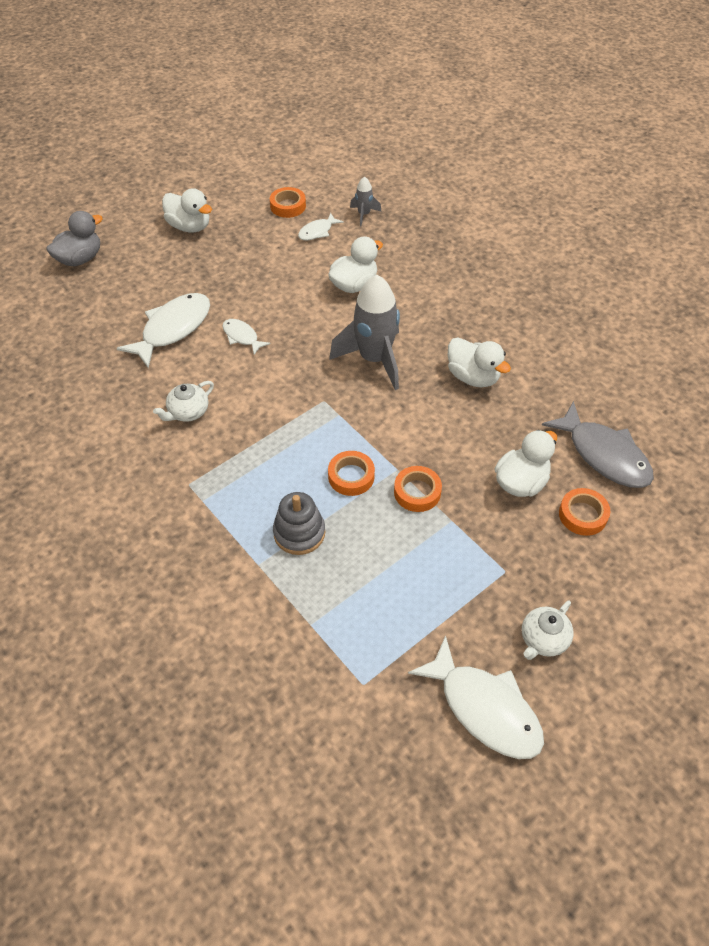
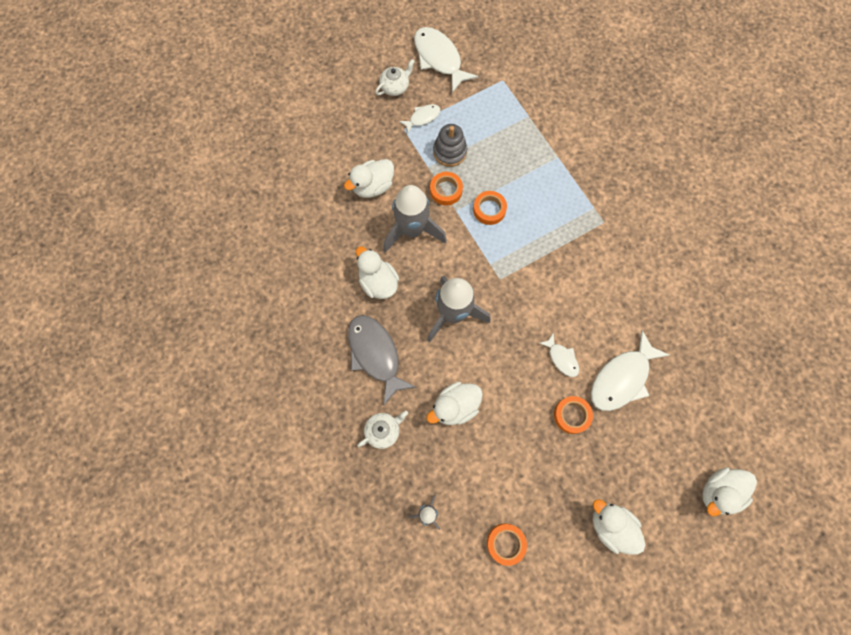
camera: 170 degrees left, 20 degrees up
grey duck [46,211,103,266] -> white duck [702,467,757,516]
white teapot [153,381,214,422] -> white teapot moved to [357,411,408,449]
grey stacking toy [273,492,325,555] -> grey stacking toy moved to [433,124,467,167]
white fish [298,213,344,240] -> white fish moved to [399,104,441,134]
grey fish [542,401,654,488] -> grey fish moved to [348,315,416,406]
orange tape [559,488,610,536] -> orange tape moved to [554,396,593,434]
none -> grey rocket [383,185,447,252]

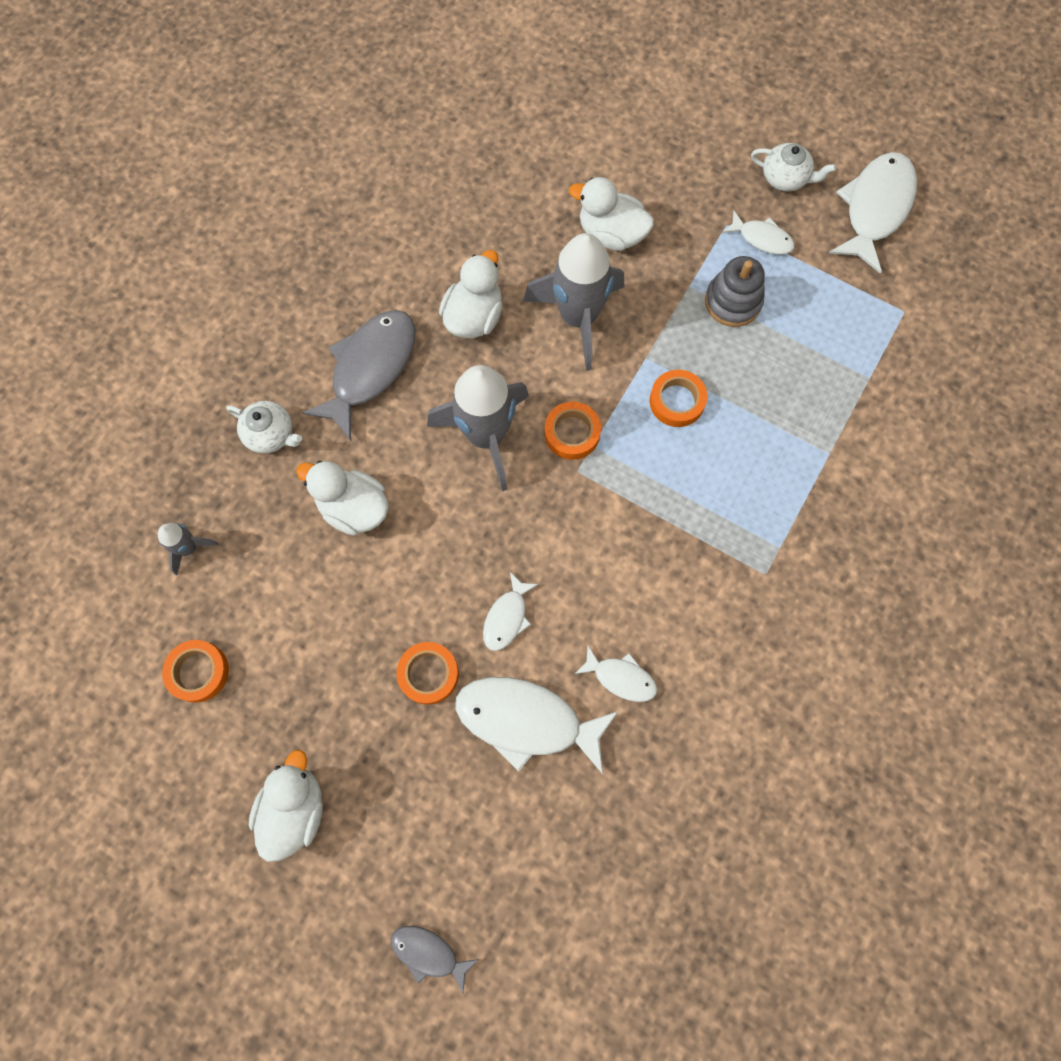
camera: 60 degrees right, 0 degrees up
orange tape [430,172,463,205] -> orange tape moved to [544,402,601,460]
white duck [702,467,757,516] -> grey fish [391,926,479,993]
none -> white fish [575,646,657,702]

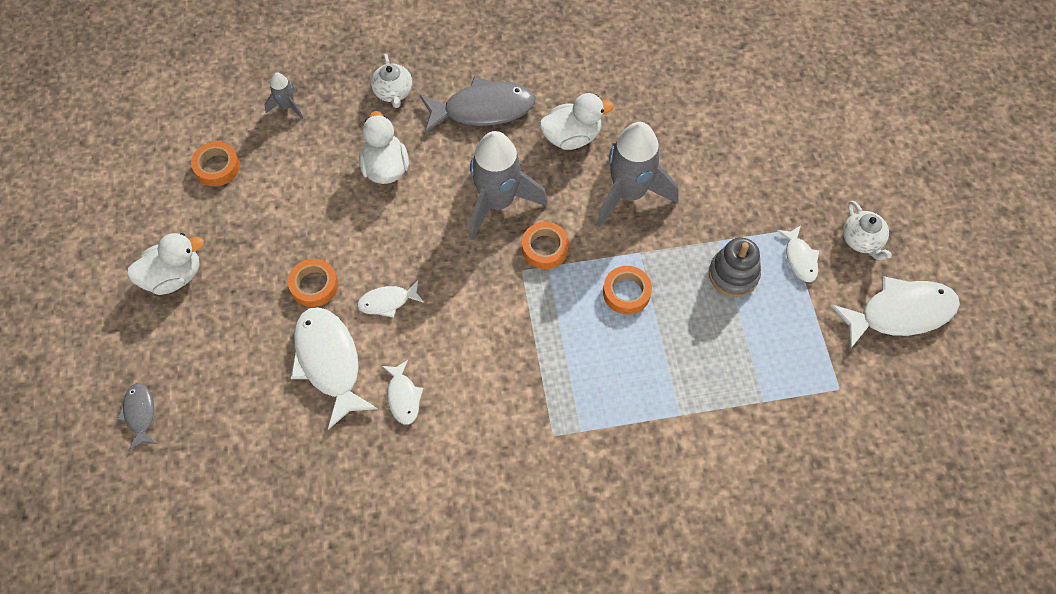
camera: 50 degrees right, 10 degrees down
white duck [569,177,654,251] -> none

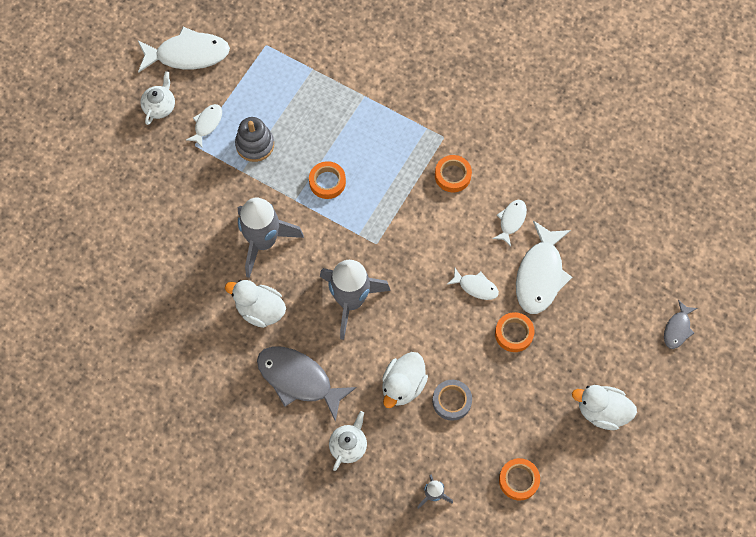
camera: 140 degrees left, 5 degrees up
orange tape [522,222,569,269] -> orange tape moved to [435,155,472,192]
white fish [830,276,960,349] -> white fish turned 150 degrees clockwise [138,27,230,73]
none -> grey tape [432,380,472,421]

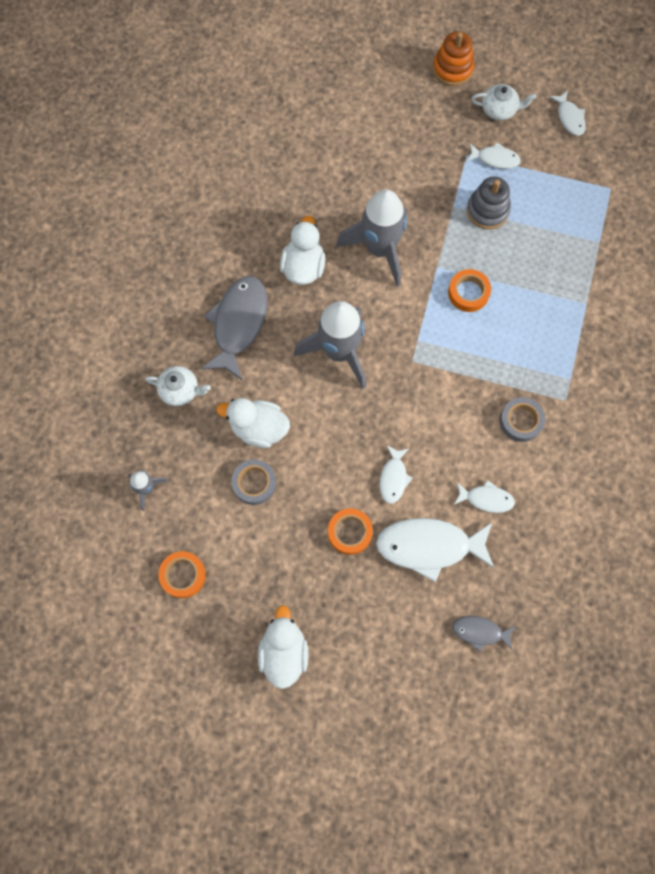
camera: 75 degrees right, 5 degrees up
white fish [138,27,230,73] -> white fish [549,91,586,136], size x0.52
orange tape [435,155,472,192] -> grey tape [500,397,545,442]
grey fish [664,300,697,349] -> grey fish moved to [452,616,515,652]
none -> orange stacking toy [433,32,474,86]

